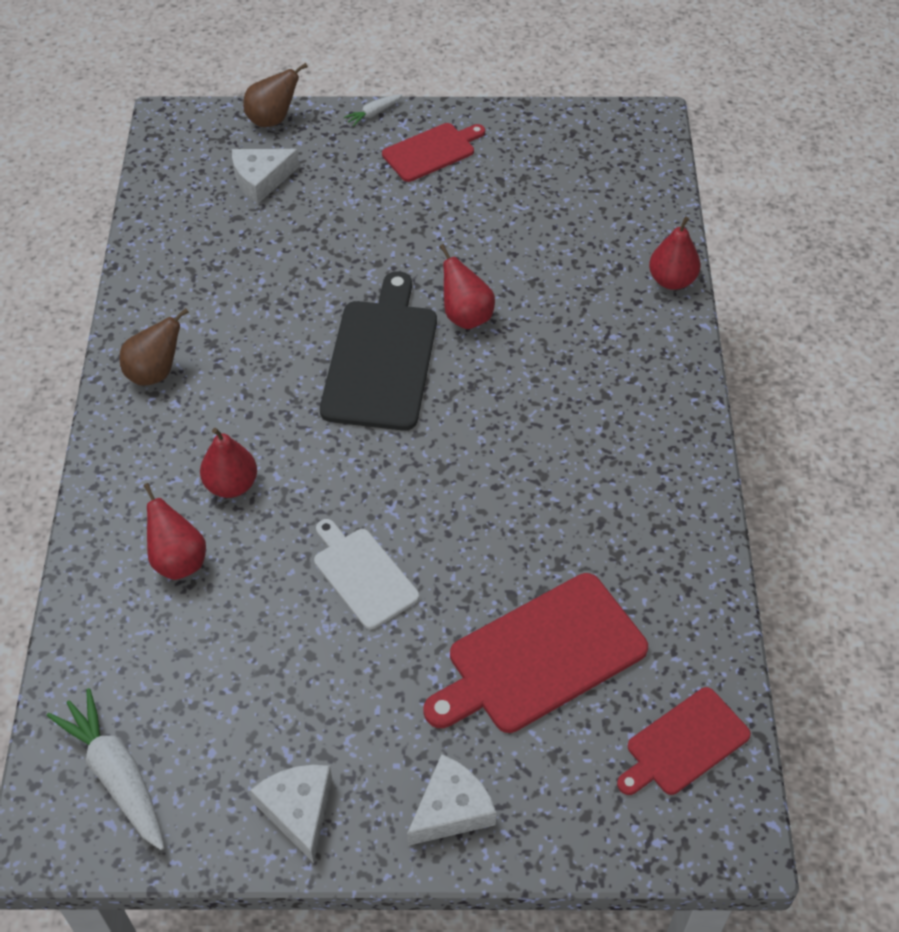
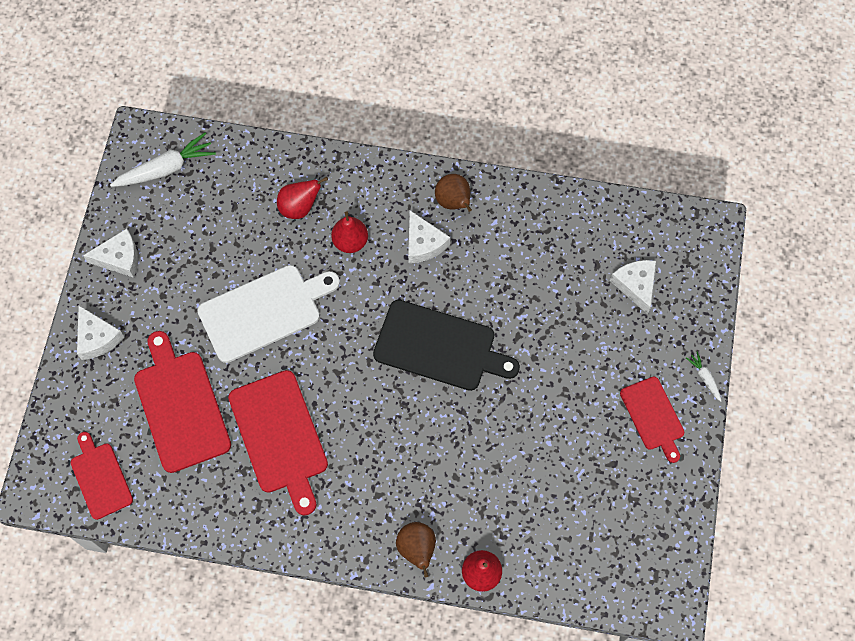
camera: 100 degrees right, 15 degrees up
brown pear [243,63,308,127] -> brown pear moved to [396,522,436,577]
white cutting board [314,519,419,629] -> white cutting board [197,265,340,363], size x1.66
red pear [439,244,495,329] -> none
none -> red cutting board [228,370,328,516]
none -> white cheese [408,210,450,263]

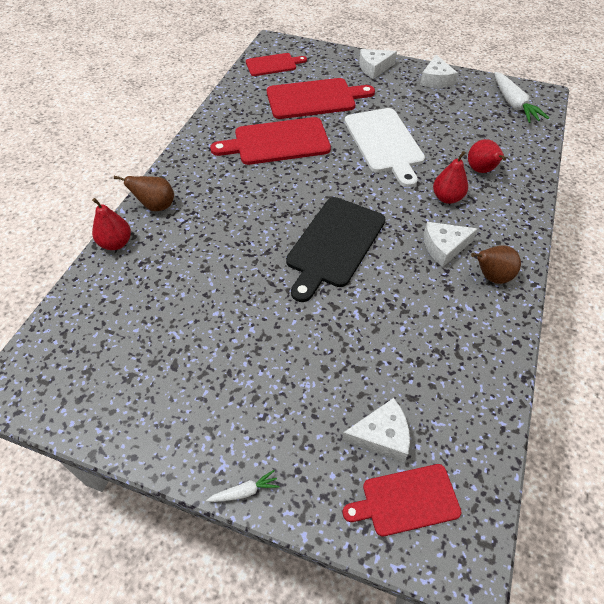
camera: 100 degrees right, 15 degrees down
red cutting board [620,377,684,463] -> red cutting board moved to [343,464,462,536]

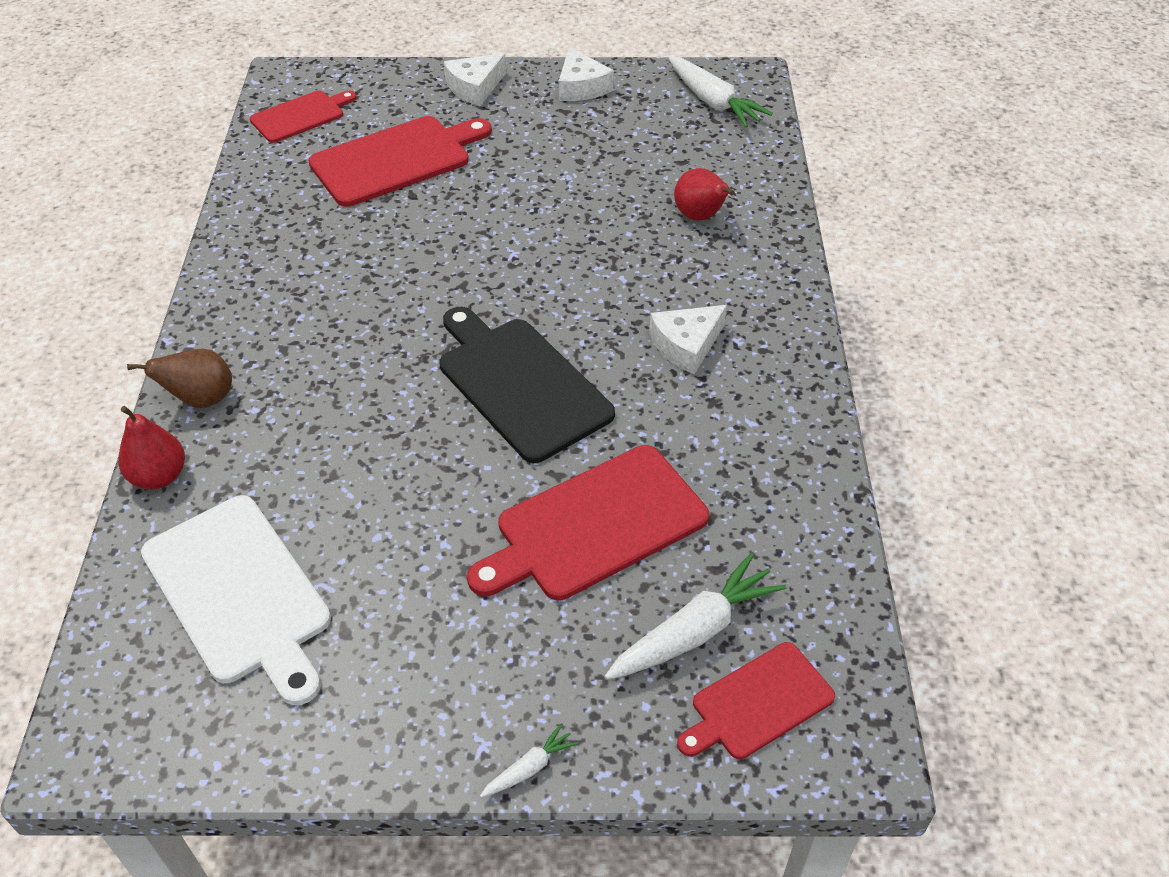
camera: 20 degrees left, 5 degrees down
red cutting board [210,117,331,165] -> red cutting board moved to [467,445,709,600]
black cutting board [286,197,385,302] -> black cutting board turned 135 degrees clockwise [439,307,615,463]
white cheese [342,398,410,462] -> white carrot [605,553,787,680]
white cutting board [344,108,425,187] -> white cutting board moved to [141,495,331,705]
red pear [433,151,468,204] -> none
brown pear [471,245,521,284] -> none

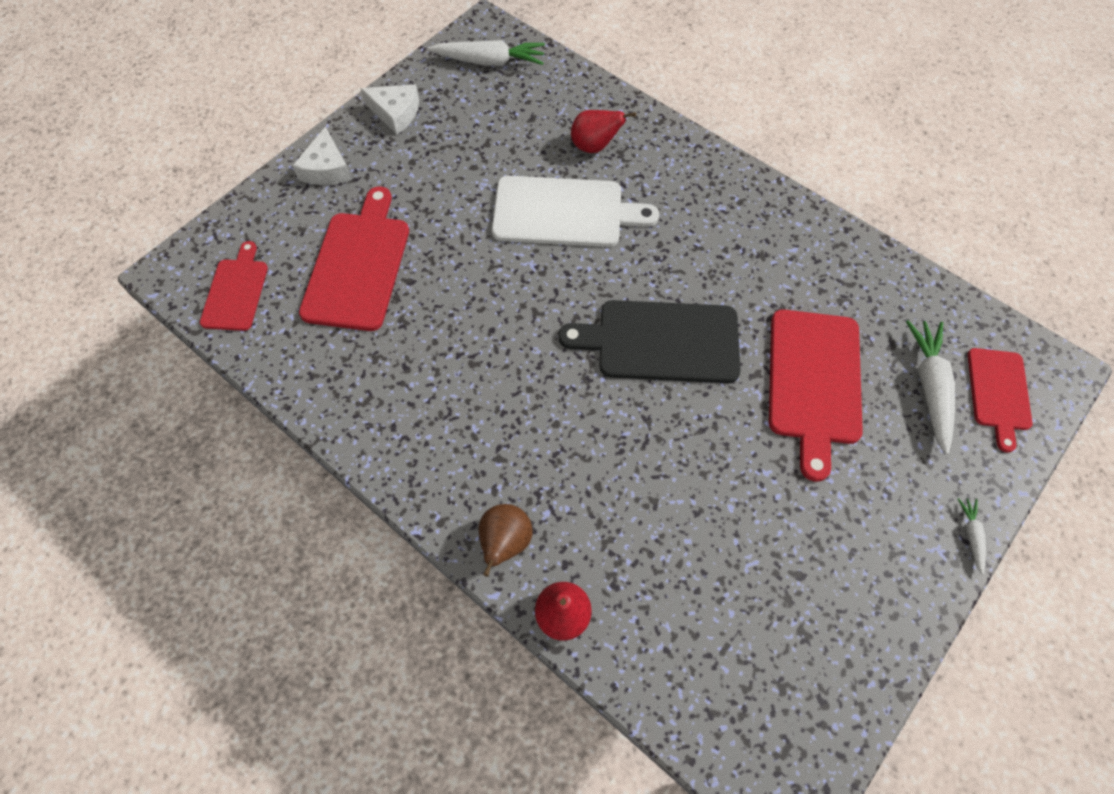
camera: 50 degrees left, 15 degrees up
white cutting board [141,495,331,705] -> white cutting board moved to [492,176,659,247]
white cheese [649,305,727,374] -> none

